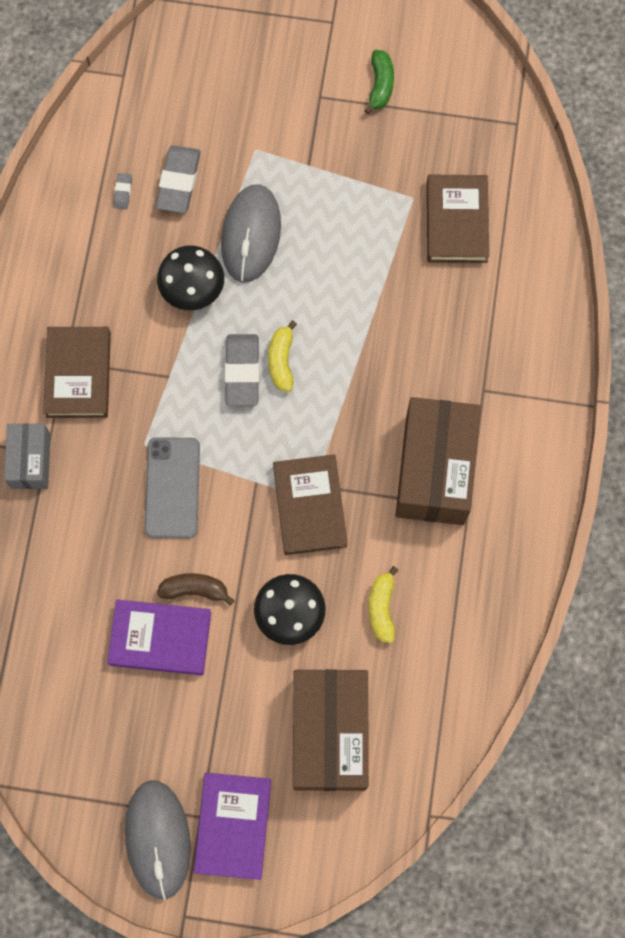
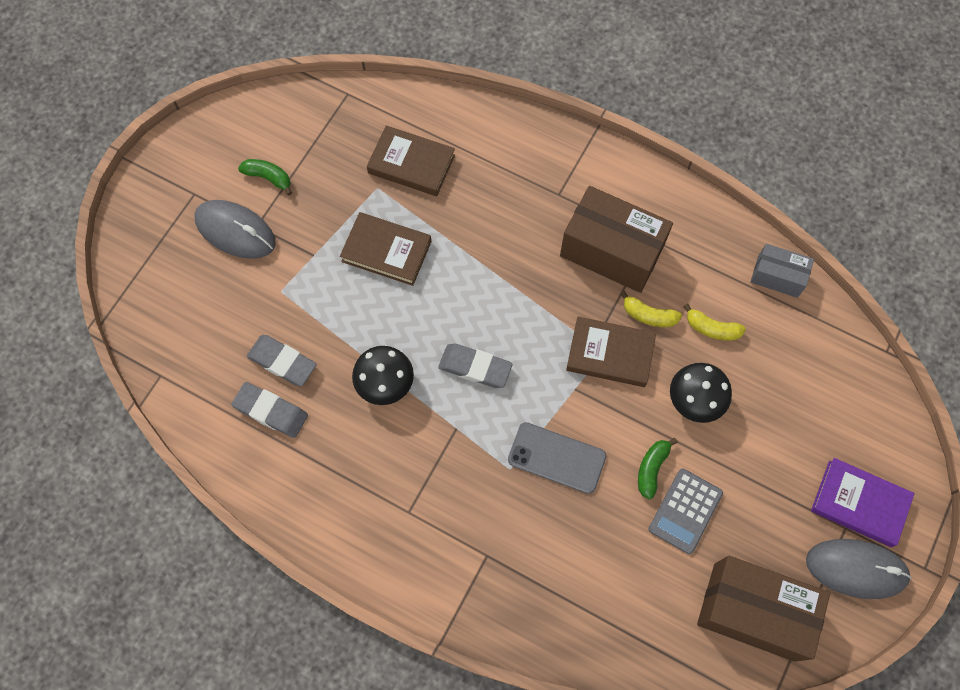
camera: 70 degrees left, 5 degrees down
grey box [4,424,51,489] -> grey box moved to [751,244,814,298]
brown book [43,327,111,418] -> brown book moved to [340,212,431,286]
purple book [107,599,211,675] -> grey calculator [648,469,723,554]
grey eraser [114,173,132,209] -> grey eraser [232,382,308,438], size x2.15
brown banana [157,573,235,606] -> green banana [638,438,678,499]
grey mouse [221,184,281,283] -> grey mouse moved to [194,200,276,259]
yellow banana [268,321,297,392] -> yellow banana moved to [620,291,682,327]
brown box [293,669,369,791] -> brown box moved to [697,556,830,662]

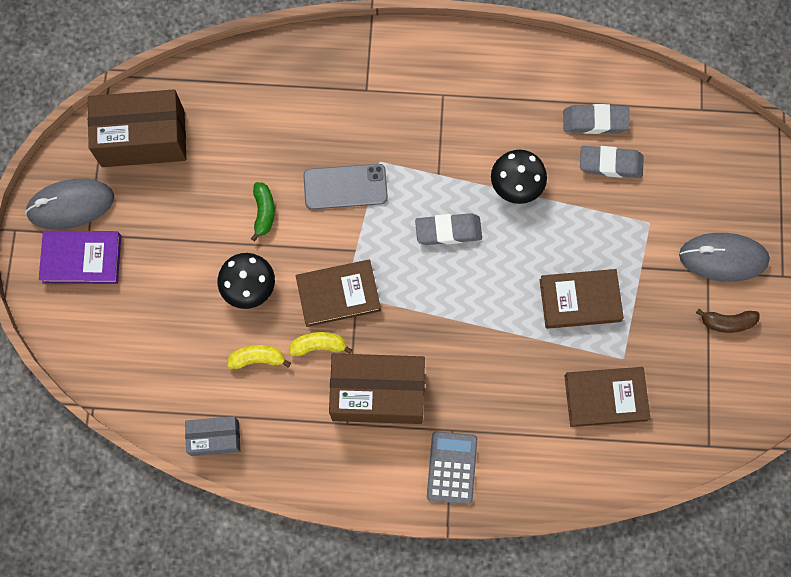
camera: 155 degrees right, 5 degrees up
green banana [238,159,292,195] -> brown banana [696,309,760,333]
grey calculator [648,469,723,554] -> grey calculator moved to [427,431,477,504]

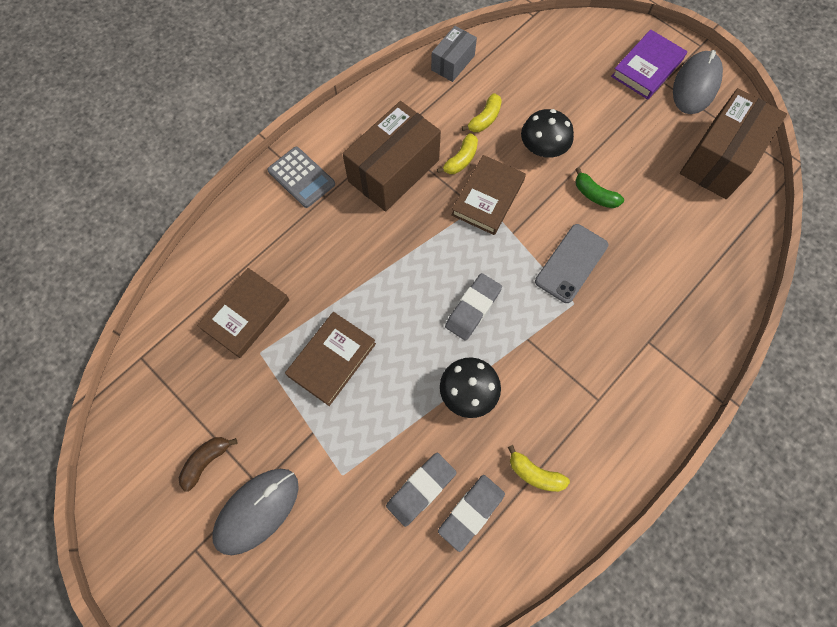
camera: 130 degrees right, 5 degrees down
none -> yellow banana [508,445,570,492]

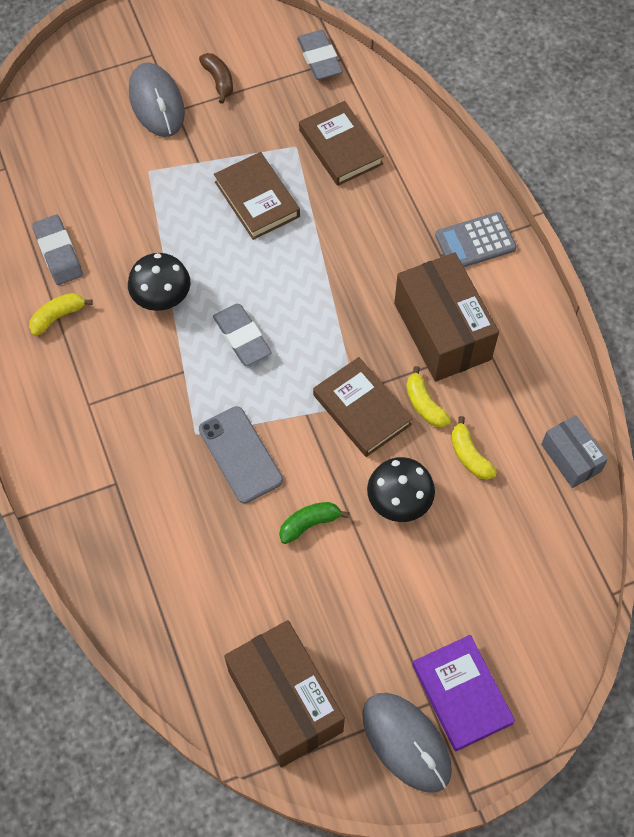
camera: 115 degrees right, 5 degrees down
grey eraser [386,453,457,527] -> grey eraser moved to [297,30,343,80]

